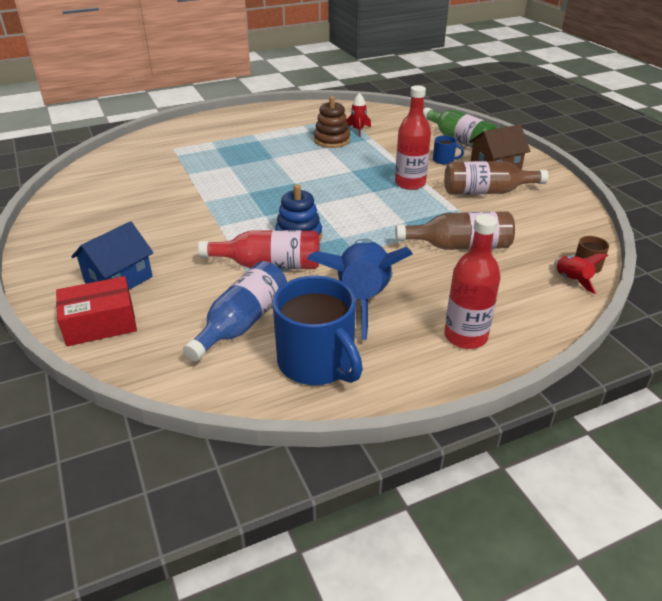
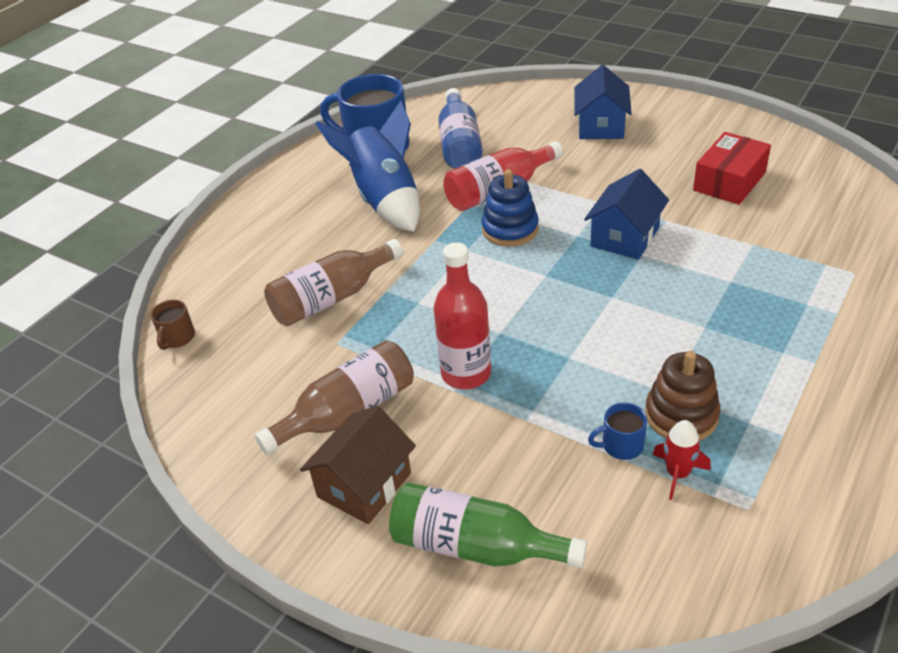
camera: 150 degrees right, 5 degrees up
red box [56,276,137,346] -> red box moved to [693,132,771,205]
blue mug [433,135,464,164] -> blue mug moved to [588,403,647,460]
red bottle [444,214,500,349] -> none
red rocket [554,254,608,294] -> none
none -> blue house [584,169,669,260]

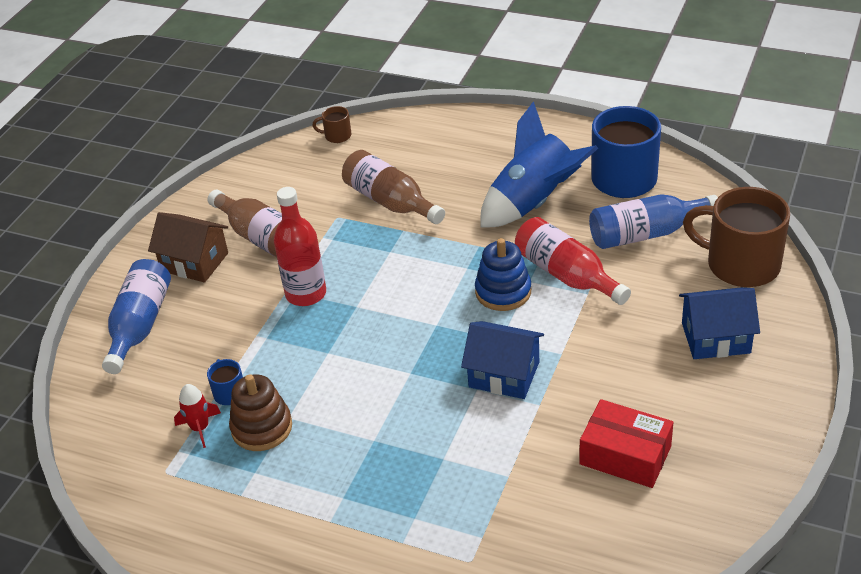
camera: 80 degrees right, 0 degrees up
green bottle [389,483,587,568] -> blue bottle [102,259,171,374]
none -> brown mug [683,187,790,287]

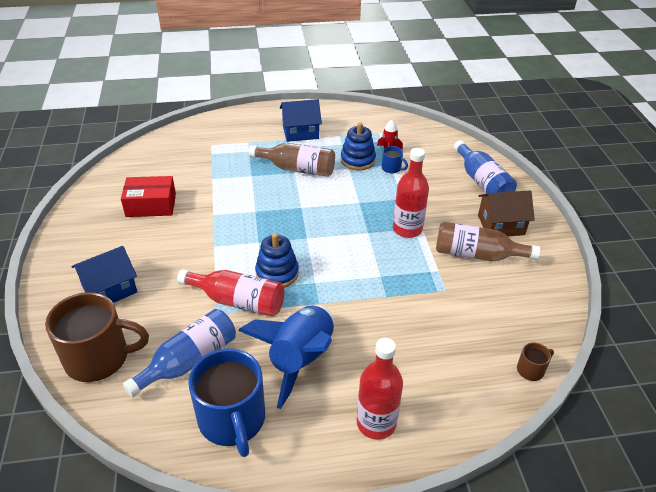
camera: 145 degrees right, 0 degrees up
brown stacking toy [229,374,292,451] -> blue stacking toy [341,122,376,170]
brown bottle [342,150,445,224] -> brown bottle moved to [249,143,335,177]
blue house [461,321,544,399] -> blue house moved to [280,99,322,142]
none -> red bottle [357,338,403,440]

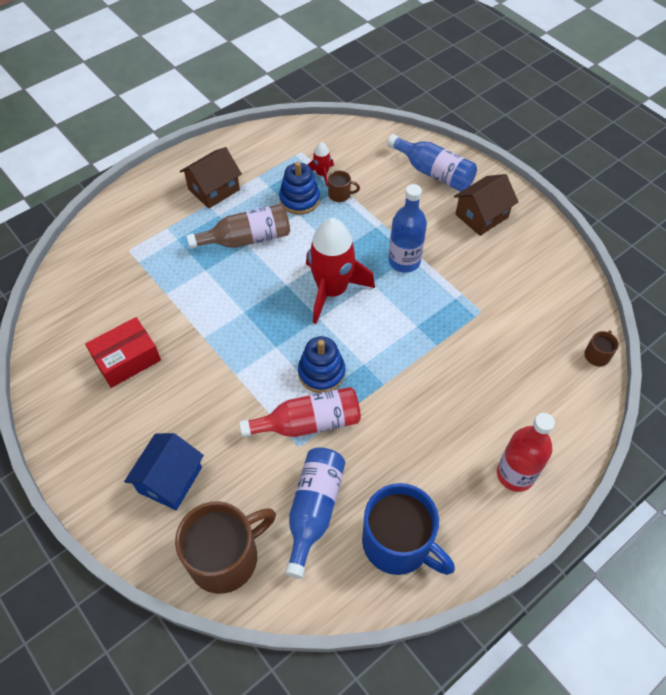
camera: 30 degrees left, 15 degrees up
blue rocket [238,305,334,409] -> none
blue house [280,99,322,142] -> brown house [180,147,242,209]
blue mug [382,146,408,174] -> brown mug [328,170,360,202]
red bottle [393,148,429,238] -> blue bottle [389,184,427,273]
brown bottle [436,221,540,262] -> none
none -> red rocket [306,218,375,324]

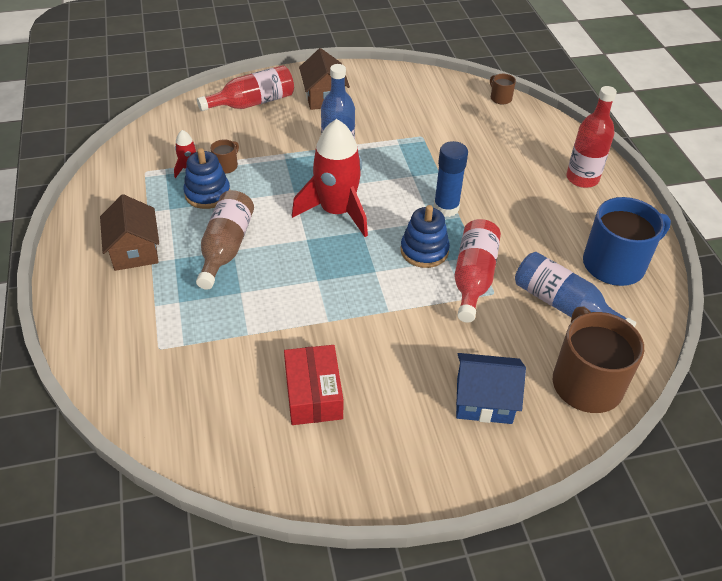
camera: 65 degrees left, 10 degrees down
blue house [124,433,204,510] -> blue house turned 45 degrees counterclockwise [456,353,526,424]
blue bottle [387,134,477,192] -> red bottle [197,65,294,111]
none -> blue glue stick [434,141,468,217]

